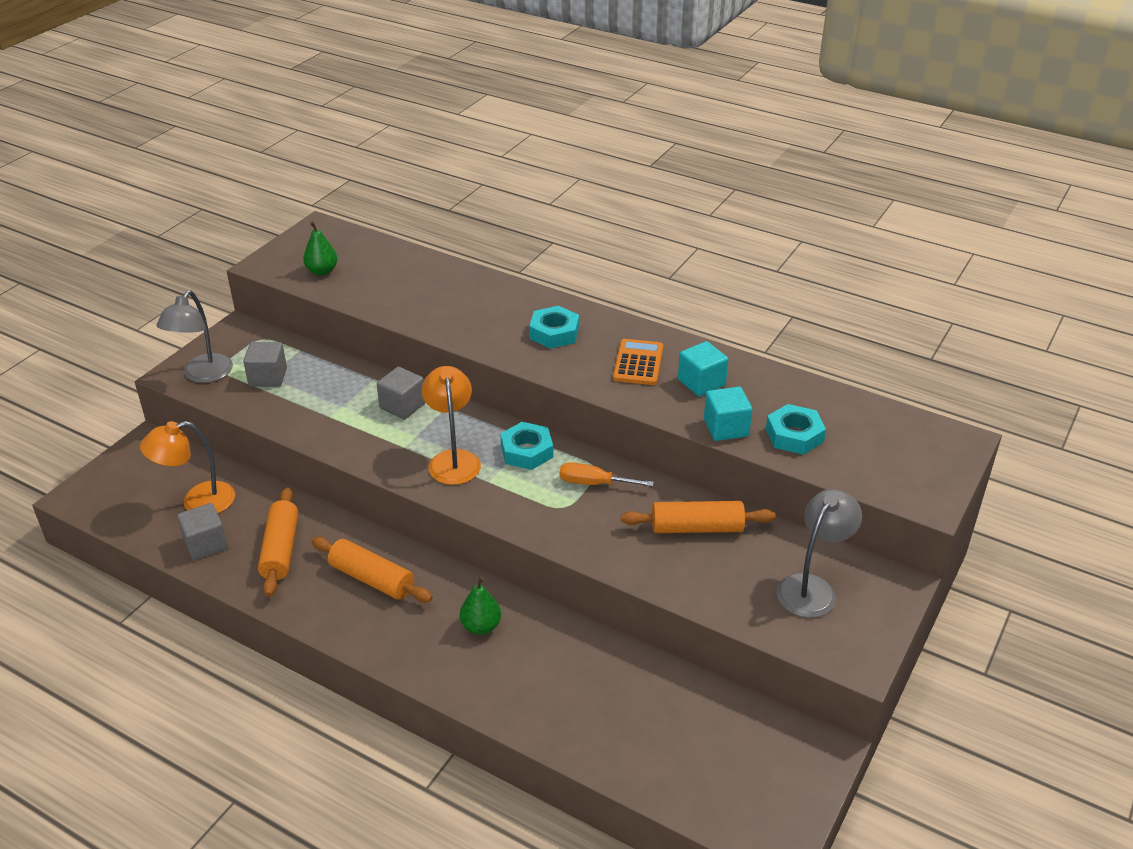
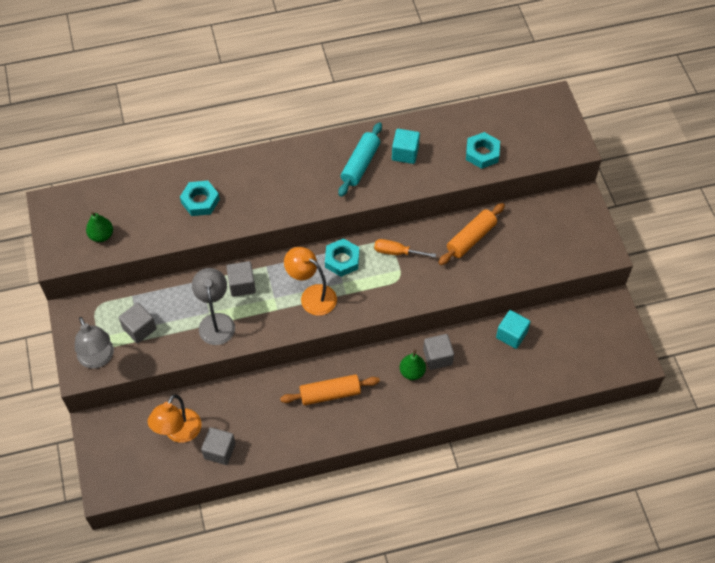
camera: 45 degrees left, 20 degrees up
orange rolling pin [258,487,298,597] -> none
turquoise nut [529,306,579,349] -> turquoise nut moved to [180,181,220,216]
orange screwdriver [560,462,654,487] -> orange screwdriver turned 45 degrees clockwise [374,239,436,258]
orange calculator [613,339,663,385] -> turquoise rolling pin [338,122,382,197]
turquoise cube [704,387,753,441] -> turquoise cube moved to [496,310,530,349]
grey lamp [777,489,862,618] -> grey lamp moved to [192,268,235,345]
none -> grey cube [423,334,454,370]

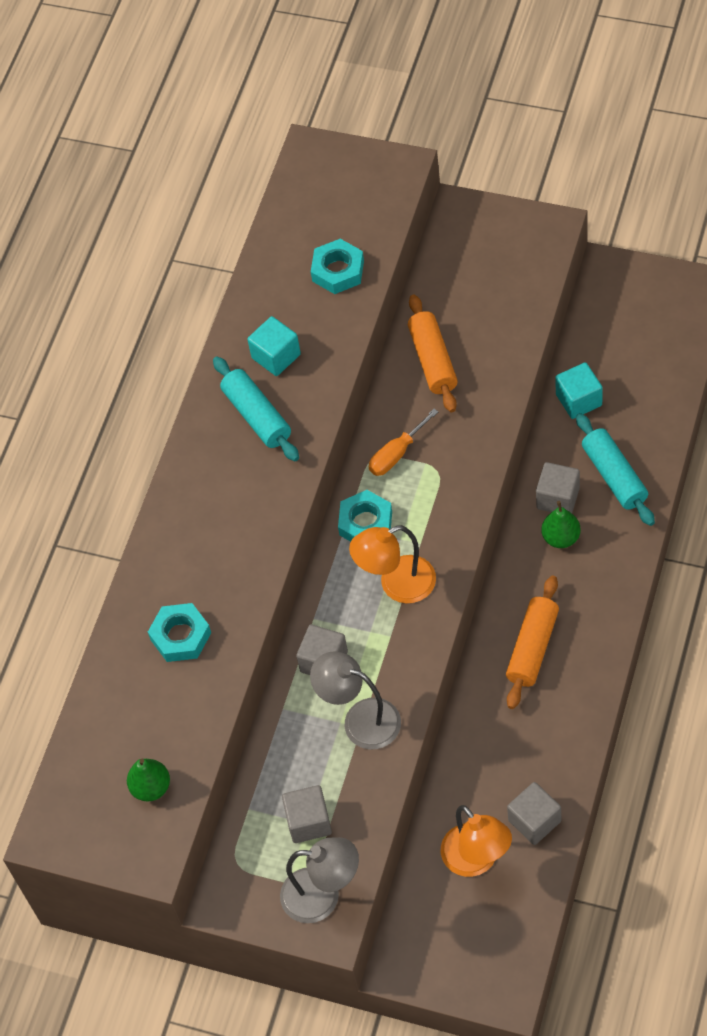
camera: 50 degrees left, 0 degrees up
none -> turquoise rolling pin [576,413,655,526]

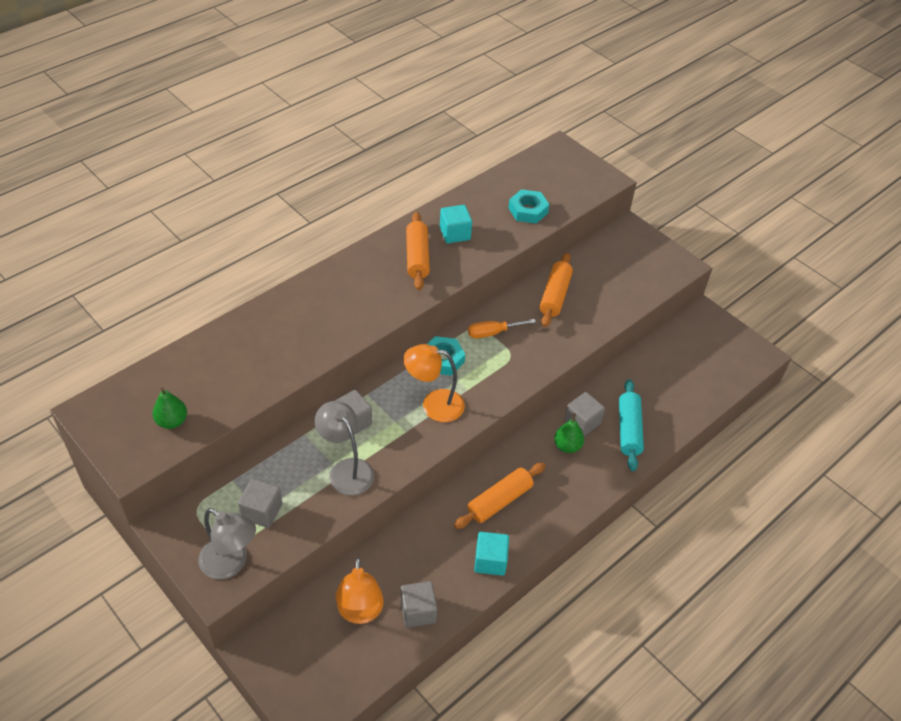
camera: 20 degrees right, 10 degrees down
turquoise nut [148,603,211,662] -> none
turquoise rolling pin [213,357,299,461] -> orange rolling pin [406,212,430,290]
turquoise cube [555,362,603,419] -> turquoise cube moved to [474,532,509,576]

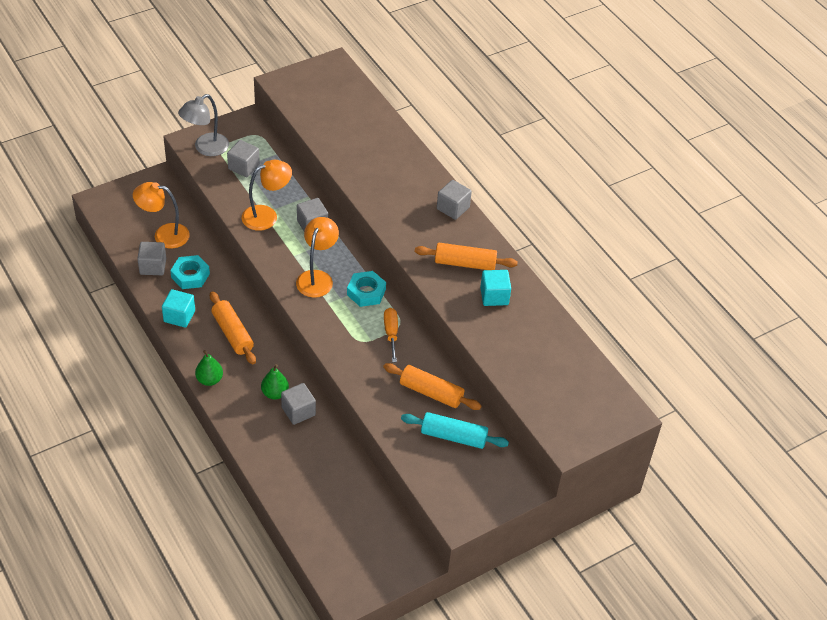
camera: 100 degrees right, 0 degrees up
green pear [152,387,187,429] -> green pear moved to [195,350,223,386]
grey lamp [315,401,374,495] -> orange lamp [242,160,292,231]
turquoise nut [508,189,549,224] -> turquoise nut moved to [170,255,210,289]
turquoise rolling pin [619,379,644,471] -> turquoise rolling pin moved to [401,412,509,449]
none -> grey cube [437,180,472,220]

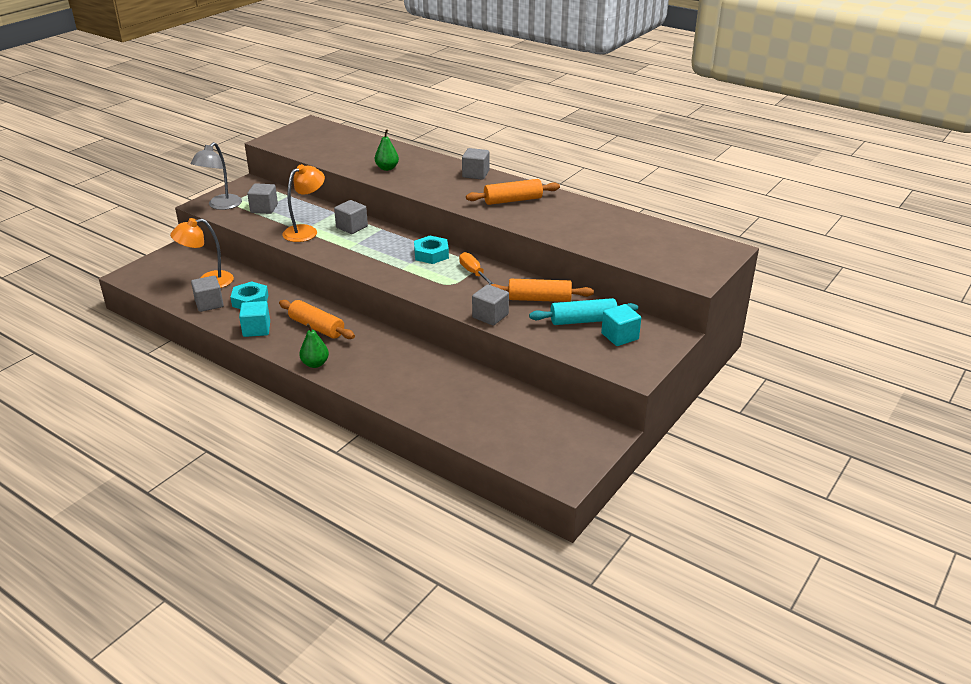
camera: 20 degrees left, 15 degrees down
green pear [261,364,289,400] -> green pear moved to [375,129,399,171]
grey cube [281,383,316,425] -> grey cube moved to [472,284,509,326]
orange lamp [296,217,339,297] -> none
turquoise cube [480,270,511,306] -> turquoise cube moved to [601,304,641,346]

